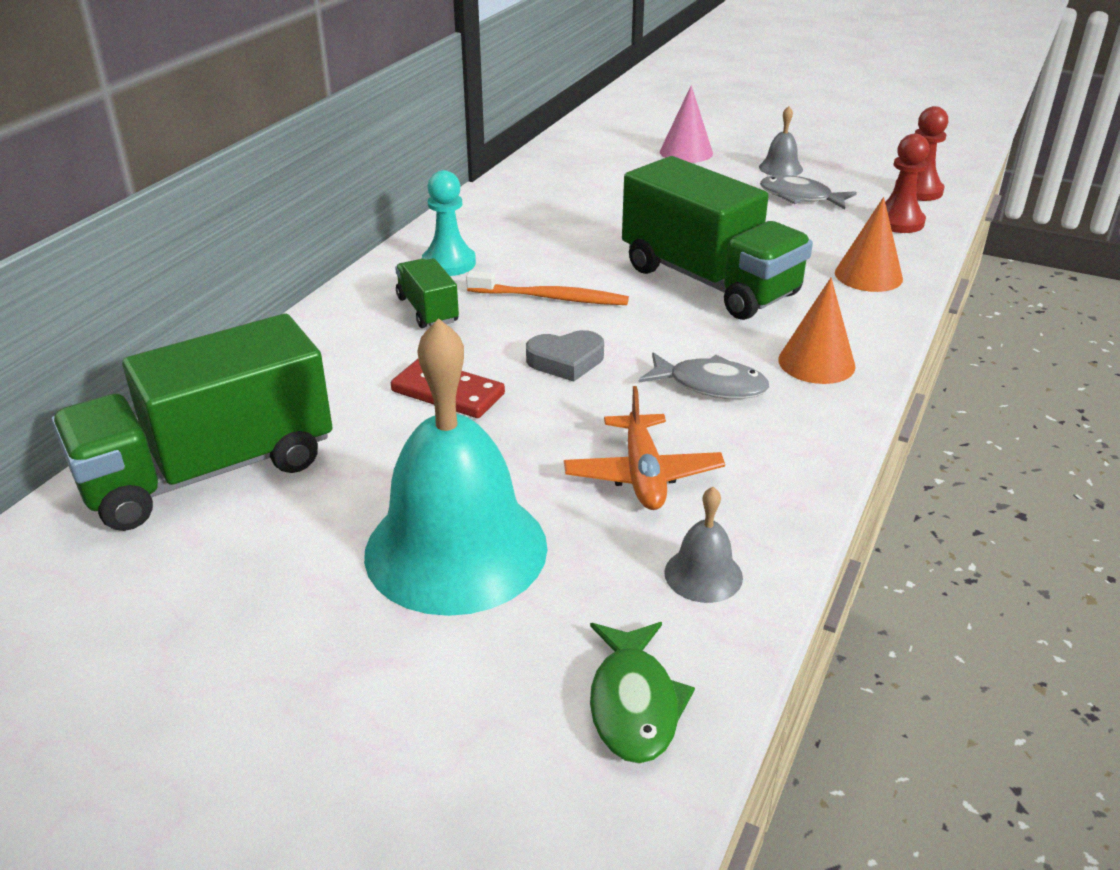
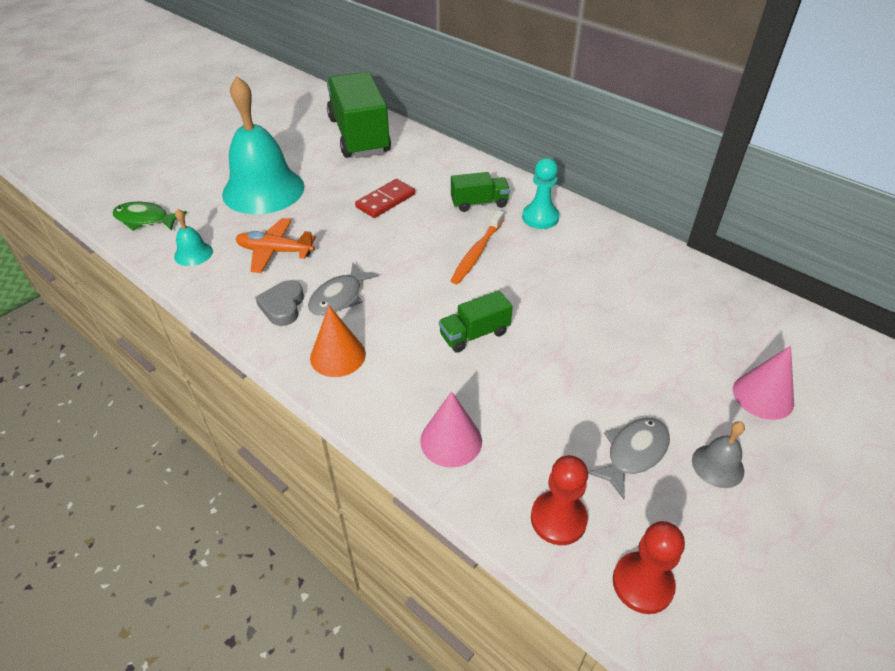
camera: 105 degrees right, 10 degrees up
grey heart [526,330,604,382] -> grey heart moved to [255,280,304,326]
green truck [622,156,813,320] -> green truck [439,290,513,353], size x0.47
grey bell [664,487,743,603] -> turquoise bell [174,209,213,266]
orange cone [835,197,903,292] -> pink cone [420,391,482,468]

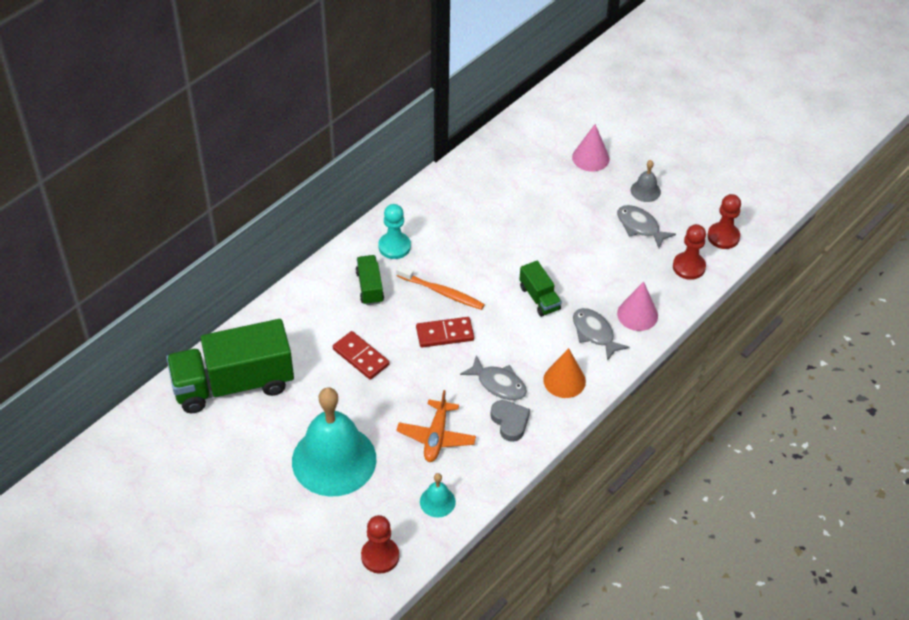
camera: 90 degrees left, 5 degrees up
green fish [112,202,187,231] -> red pawn [361,515,399,573]
grey heart [255,280,304,326] -> grey heart turned 120 degrees counterclockwise [490,400,530,442]
none -> red domino [416,317,474,348]
none -> grey fish [573,308,630,361]

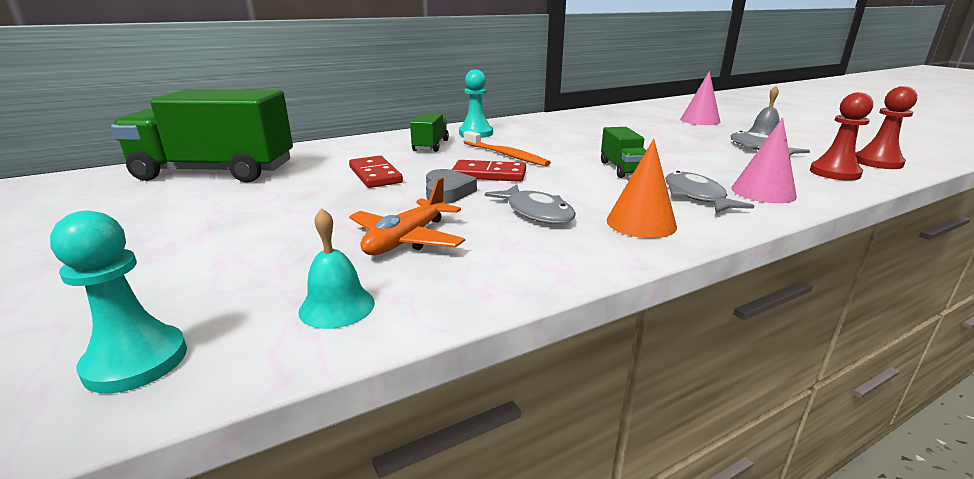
camera: 20 degrees right, 25 degrees down
turquoise bell [292,387,376,497] -> none
red pawn [361,515,399,573] -> turquoise pawn [50,211,187,394]
grey heart [490,400,530,442] -> grey heart moved to [426,169,477,204]

